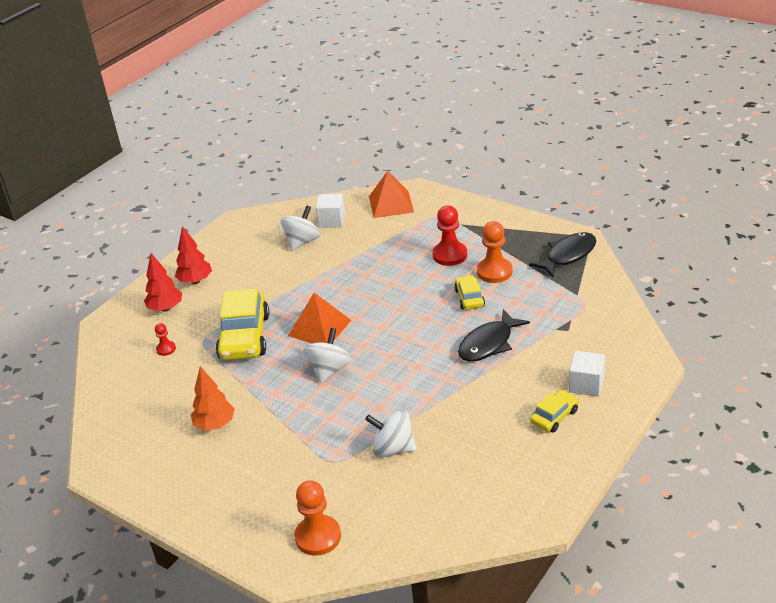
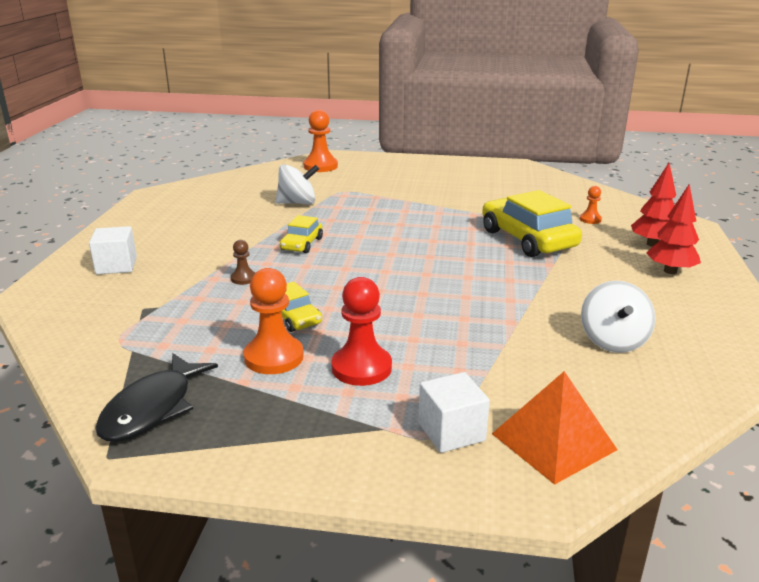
camera: 150 degrees right, 10 degrees down
red pawn [155,323,176,356] -> orange pawn [580,186,602,224]
orange tree [191,366,235,430] -> none
orange pyramid [288,292,351,344] -> none
white spinning top [303,328,352,383] -> none
white cube [316,194,345,228] -> white cube moved to [418,372,490,453]
black fish [458,309,530,362] -> brown pawn [231,240,255,285]
yellow car [530,390,579,432] -> yellow car moved to [280,215,323,253]

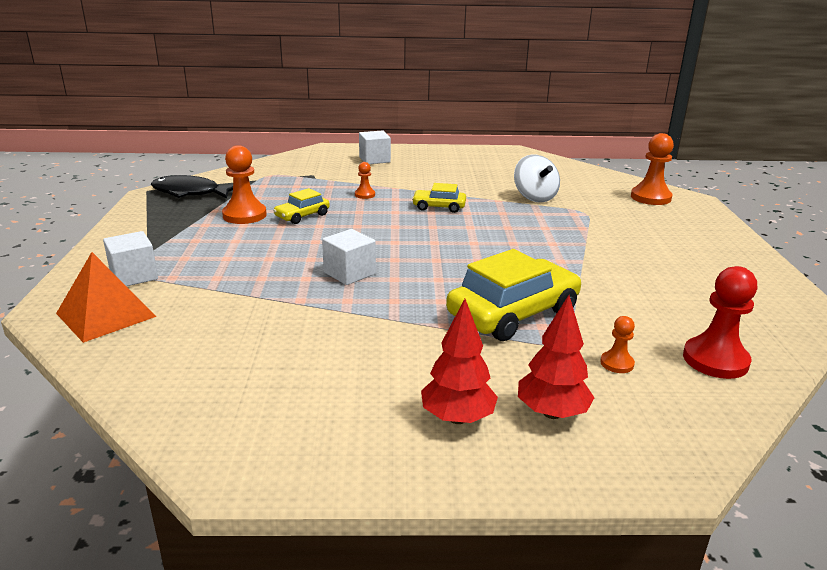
camera: 80 degrees right, 0 degrees up
brown pawn [231,240,255,285] -> orange pawn [355,162,375,199]
red pawn [331,277,392,386] -> red pawn moved to [683,266,758,379]
white spinning top [581,281,656,353] -> none
none -> white cube [322,229,376,285]

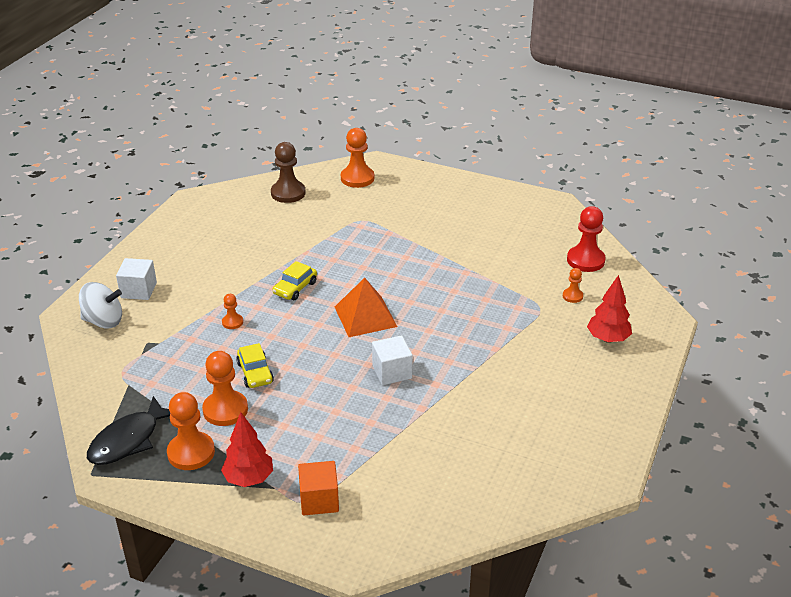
camera: 65 degrees left, 10 degrees up
orange pyramid [56,252,156,343] -> orange pyramid moved to [335,278,397,337]
white cube [103,231,158,286] -> orange cube [298,461,339,515]
red tree [421,299,498,424] -> red tree moved to [221,412,273,487]
yellow car [446,249,581,341] -> none
white spinning top [514,155,560,202] -> white spinning top moved to [79,282,122,328]
none -> orange pawn [167,392,215,470]
none -> brown pawn [271,142,306,203]

